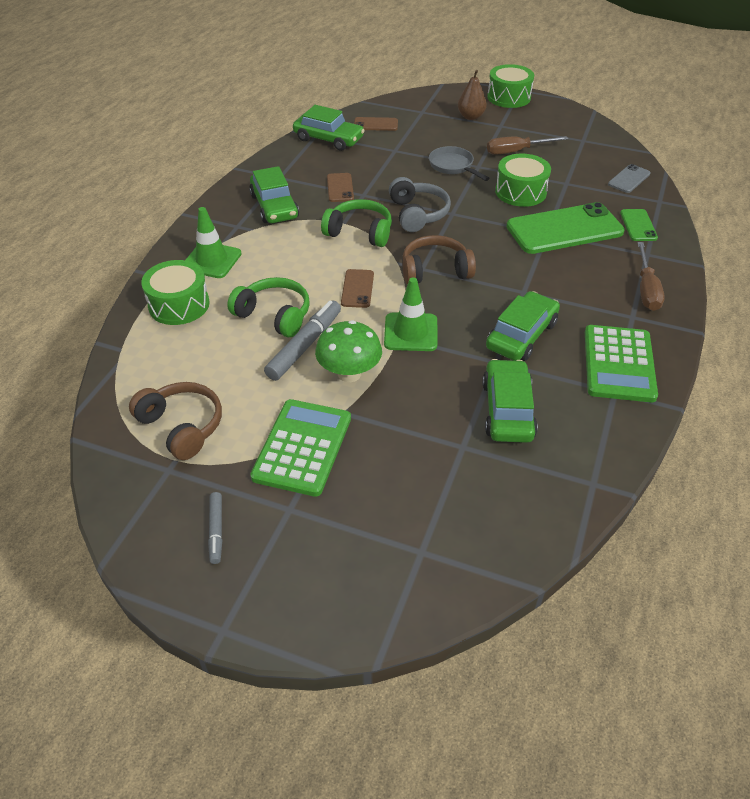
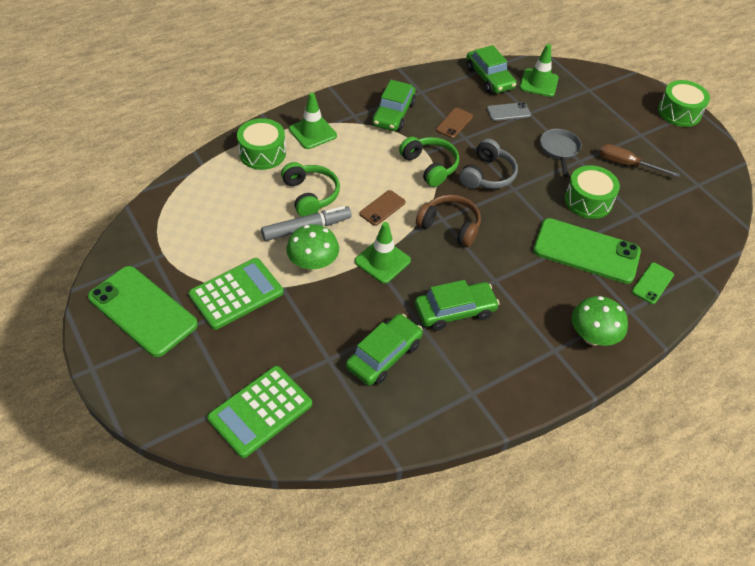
camera: 35 degrees right, 5 degrees up
brown headphones [129,382,222,460] -> none
grey marker [208,492,223,564] -> green phone [88,266,198,357]
brown phone [354,117,398,131] -> green traffic cone [520,44,559,97]
brown pear [458,70,487,120] -> none
green calculator [585,325,658,402] -> green calculator moved to [207,366,312,458]
grey phone [608,164,651,193] -> grey phone moved to [487,102,531,121]
brown screwdriver [637,242,665,311] -> green mushroom [572,296,628,346]

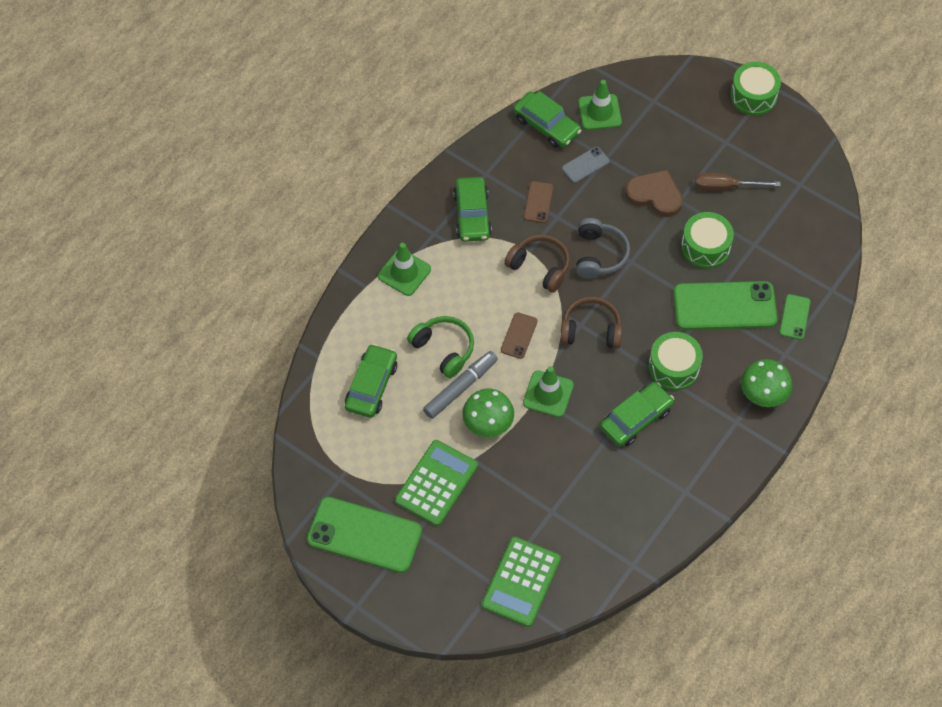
camera: 20 degrees left, 10 degrees up
green drum [237,118,286,170] -> green drum moved to [648,332,703,390]
green car [346,314,423,386] -> green car moved to [345,344,397,418]
green headphones [399,137,459,187] -> brown headphones [504,235,570,293]
grey pan [540,129,582,177] -> brown heart [625,170,683,217]

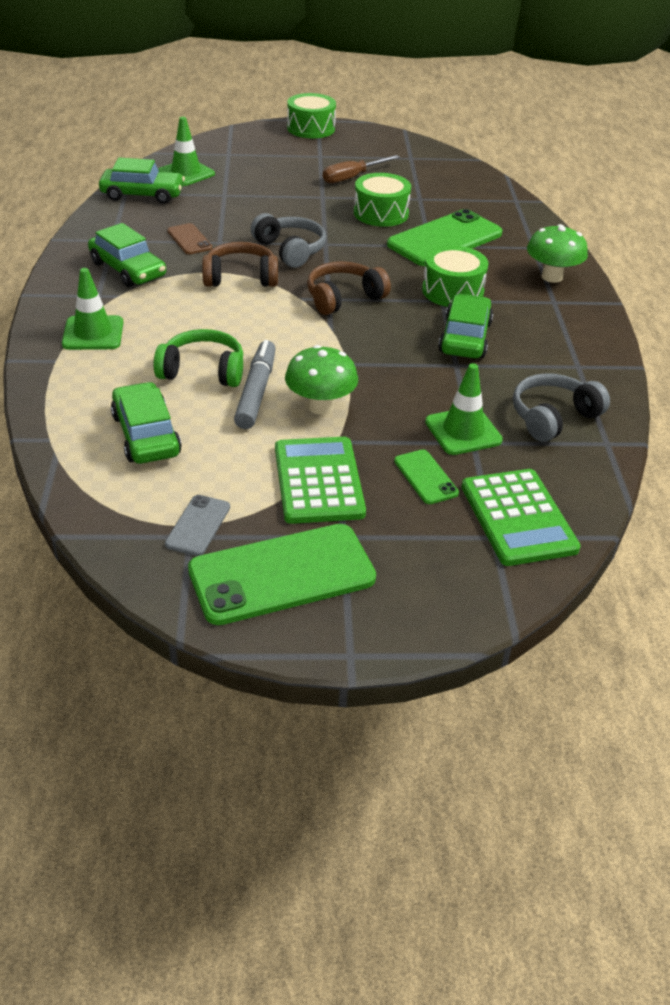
camera: 40 degrees left, 20 degrees down
brown phone [501,312,538,359] -> none
green traffic cone [523,366,574,417] -> green traffic cone moved to [425,363,503,455]
grey phone [562,147,610,183] -> grey phone moved to [165,495,230,556]
brown heart [625,170,683,217] -> none
green phone [779,294,810,340] -> green phone moved to [394,449,459,504]
none -> grey headphones [513,373,610,442]

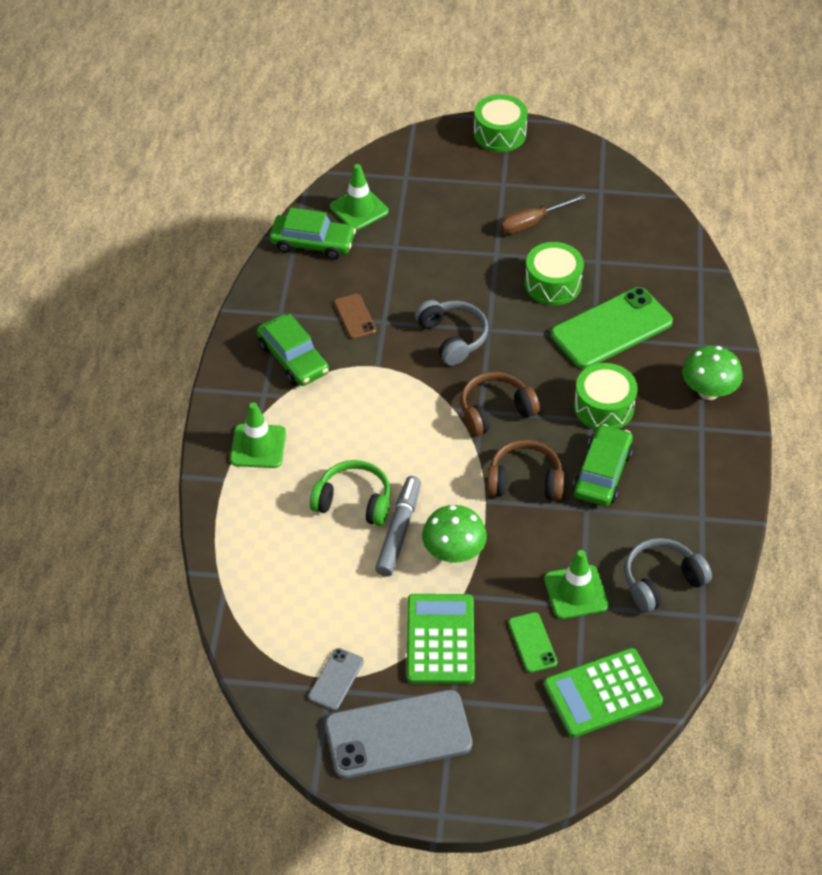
camera: 10 degrees right, 10 degrees up
green car [111,382,182,464] -> none
green phone [188,524,376,625] -> grey phone [325,690,472,778]
brown headphones [202,242,278,287] -> brown headphones moved to [487,440,564,500]
green calculator [462,469,581,566] -> green calculator turned 75 degrees clockwise [544,648,663,738]

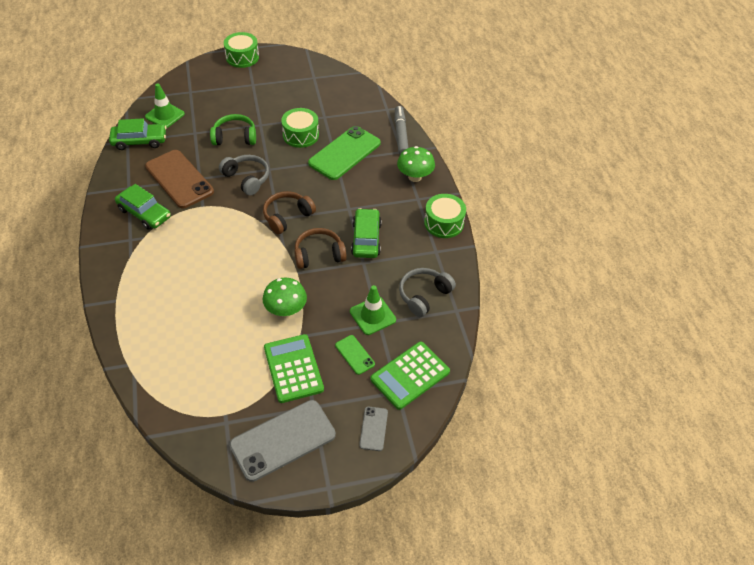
camera: 20 degrees left, 0 degrees up
green traffic cone [230,402,286,468] -> none
grey phone [308,648,364,710] -> grey phone moved to [359,407,388,451]
green headphones [310,460,390,526] -> green headphones moved to [210,114,256,145]
brown phone [334,294,376,339] -> brown phone [145,150,214,209], size x2.09
grey marker [375,476,421,577] -> grey marker moved to [395,106,408,154]
brown screwdriver [499,194,587,234] -> none
green drum [574,363,638,430] -> green drum moved to [424,194,466,238]

